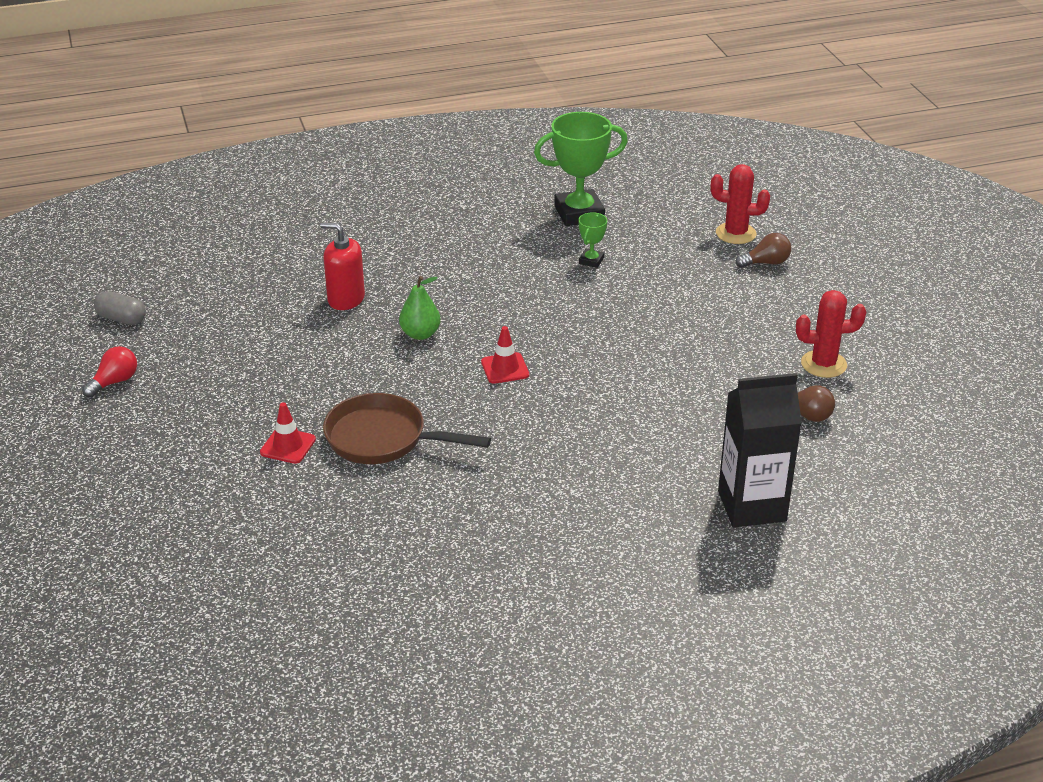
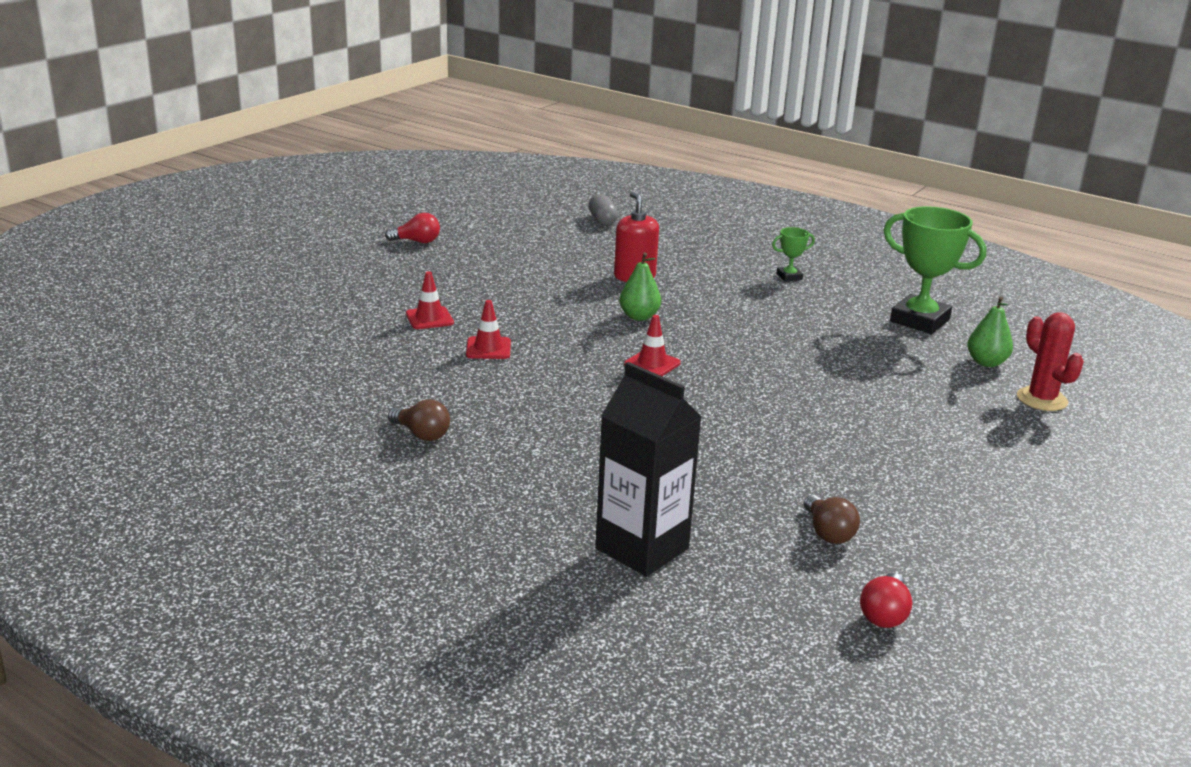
camera: 50 degrees right, 10 degrees down
grey capsule [94,291,146,325] -> grey capsule moved to [588,194,618,226]
brown pan [323,393,491,464] -> red traffic cone [466,300,511,359]
green trophy [578,212,607,268] -> green trophy moved to [772,227,815,282]
brown light bulb [735,233,791,268] -> brown light bulb moved to [388,399,450,441]
red cactus [796,290,866,378] -> none
none -> red light bulb [860,573,912,628]
none -> green pear [967,297,1013,367]

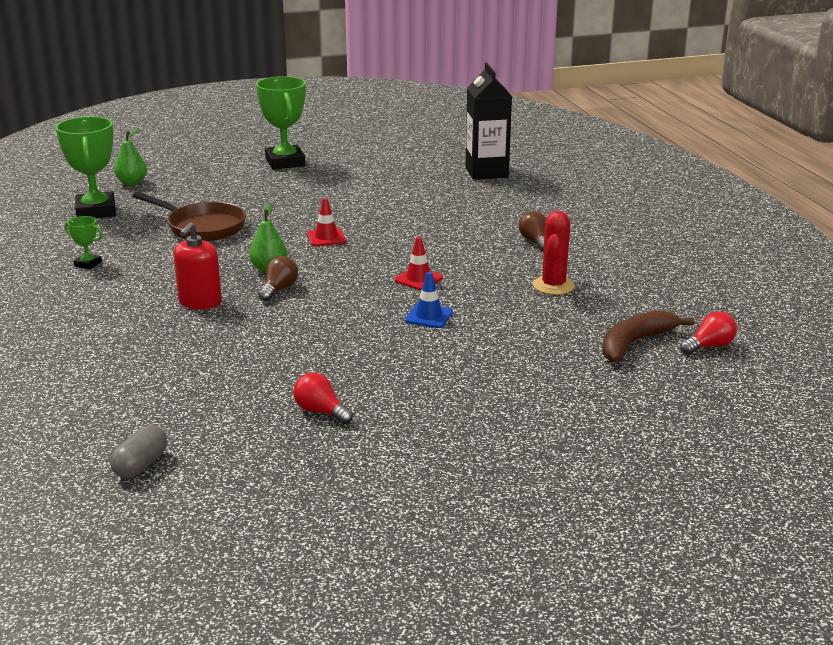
camera: 140 degrees left, 0 degrees up
red traffic cone [406,271,454,329] -> blue traffic cone [405,272,453,328]
grey capsule [588,194,618,226] -> grey capsule moved to [110,425,167,478]
brown light bulb [804,495,860,544] -> brown light bulb moved to [259,256,298,301]
red light bulb [860,573,912,628] -> red light bulb moved to [681,311,737,354]
red cactus [1017,312,1084,411] -> red cactus moved to [533,211,575,295]
none -> brown pan [132,192,246,241]
none -> green trophy [256,76,306,169]
none -> brown banana [602,310,694,362]

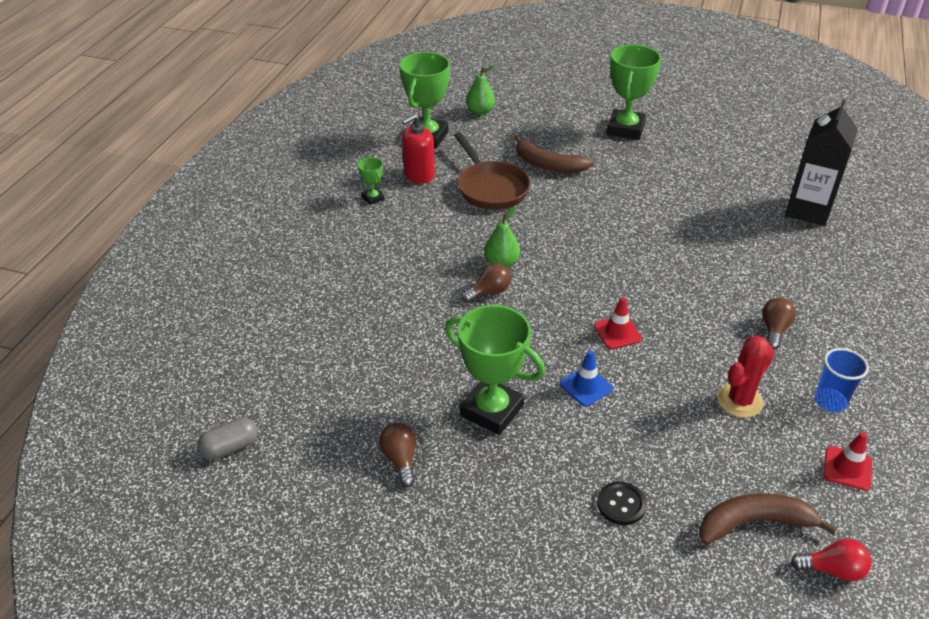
camera: 35 degrees right, 15 degrees up
red soap dispenser [173,222,222,309] -> red soap dispenser moved to [402,114,435,184]
red light bulb [293,373,353,424] -> brown light bulb [379,423,416,487]
red traffic cone [307,198,346,246] -> red traffic cone moved to [823,432,872,491]
none -> green trophy [445,305,545,435]
none -> brown banana [514,135,594,173]
none -> black button [597,481,646,525]
none -> blue cup [815,348,869,412]

